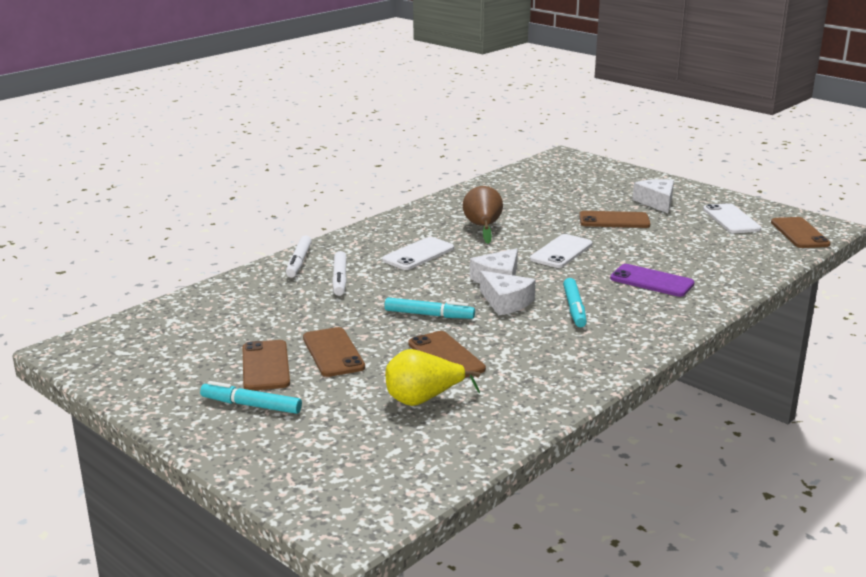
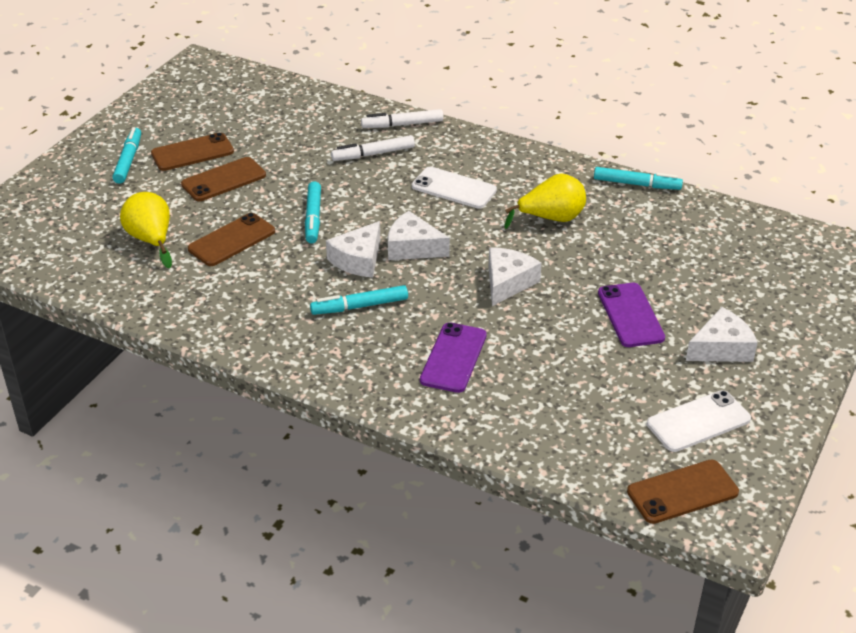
camera: 75 degrees right, 15 degrees up
brown pear [463,186,503,244] -> yellow pear [504,173,586,229]
white phone [530,234,592,268] -> white cheese [488,247,542,306]
brown phone [579,211,651,228] -> purple phone [598,283,665,347]
none -> turquoise marker [594,167,683,190]

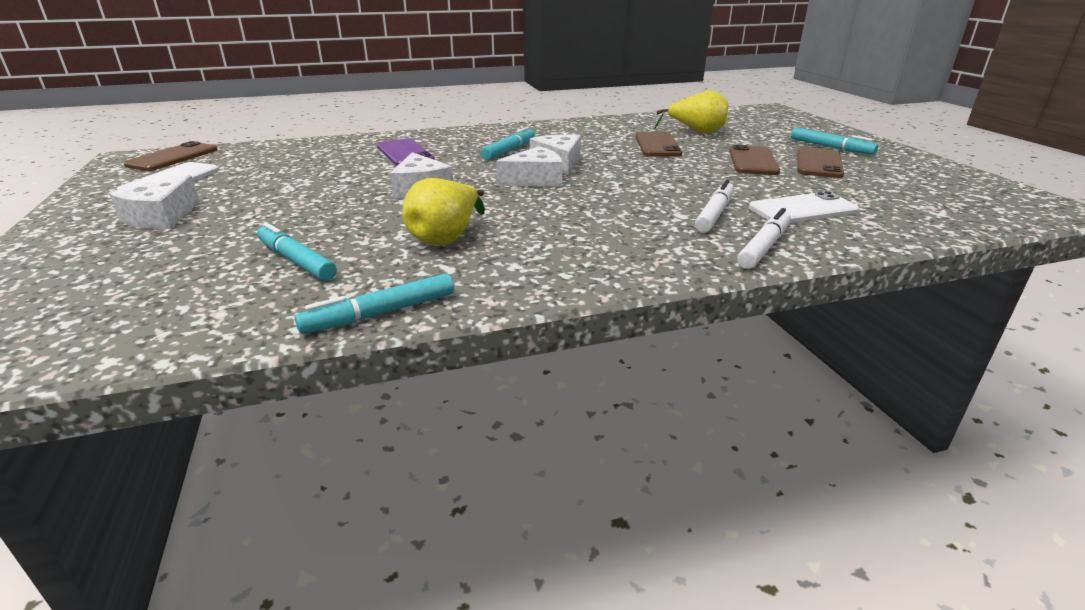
camera: 135 degrees right, 10 degrees down
turquoise marker [305,181,321,243] -> turquoise marker moved to [257,222,337,281]
white phone [412,167,497,209] -> white phone moved to [749,191,860,223]
purple phone [598,283,665,347] -> none

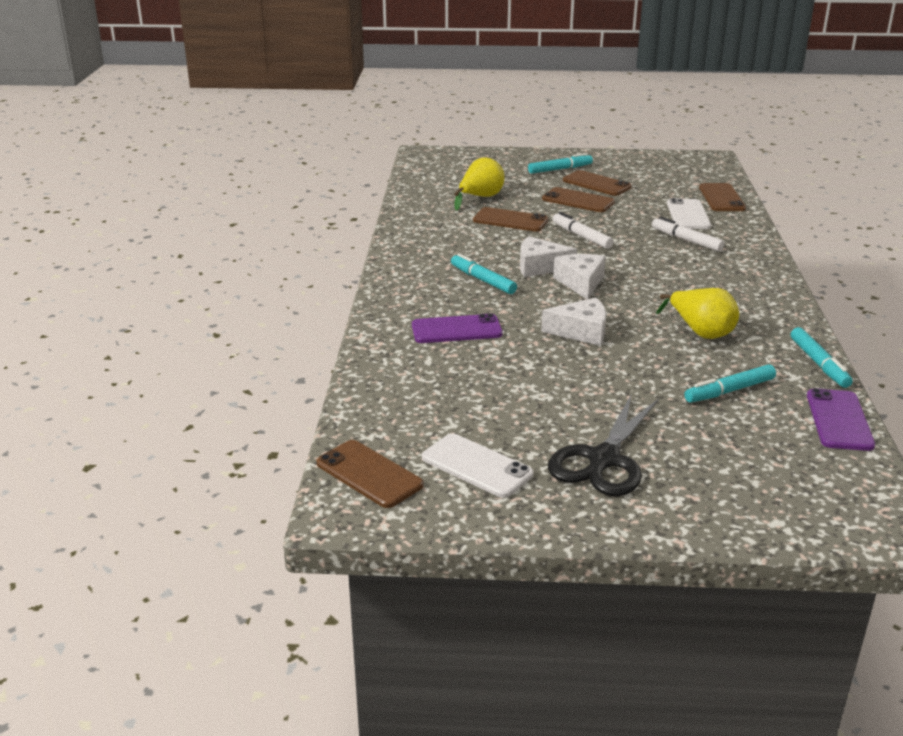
camera: 70 degrees left, 0 degrees up
white cheese [109,175,199,229] -> black scissors [548,394,659,496]
white marker [737,208,791,269] -> white marker moved to [553,212,614,249]
none -> brown phone [699,183,746,211]
none -> purple phone [807,388,875,451]

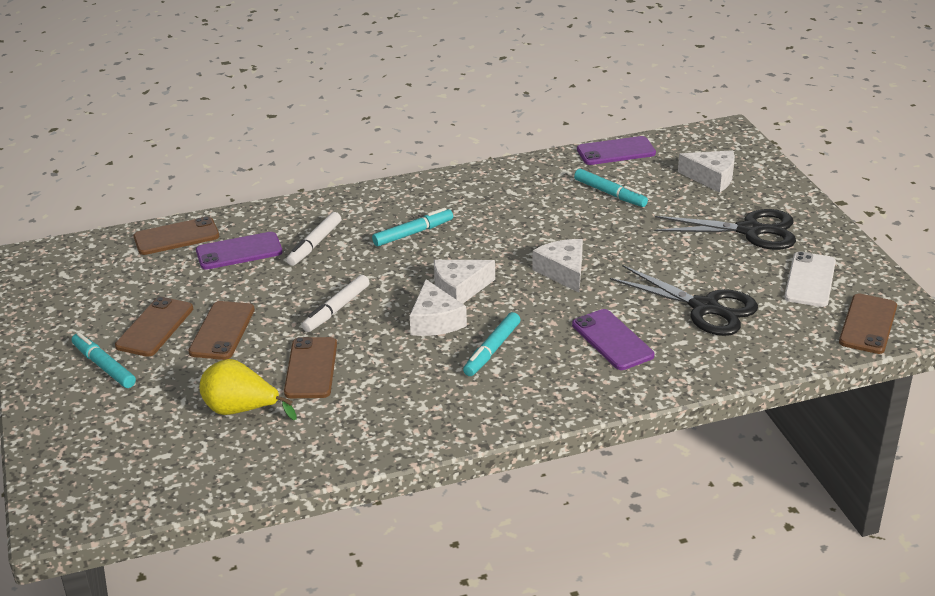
camera: 110 degrees left, 5 degrees up
yellow pear [656,288,739,339] -> none
white phone [667,198,711,229] -> purple phone [196,232,283,270]
turquoise marker [791,327,853,388] -> turquoise marker moved to [372,208,453,246]
none -> black scissors [610,265,758,336]
none -> white cheese [678,150,735,193]

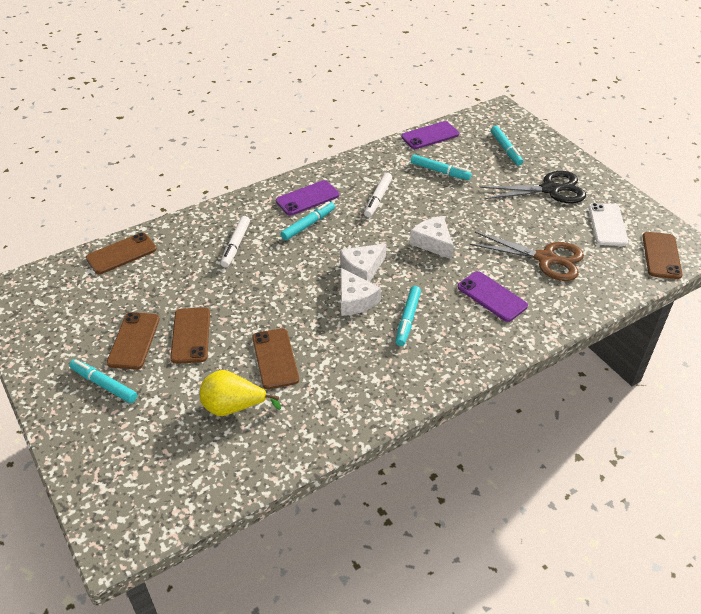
camera: 15 degrees left, 10 degrees up
purple phone [196,232,283,270] -> purple phone moved to [276,180,339,215]
white marker [302,275,370,332] -> white marker moved to [364,173,392,217]
black scissors [610,265,758,336] -> brown scissors [469,232,584,281]
white cheese [678,150,735,193] -> turquoise marker [491,126,523,166]

